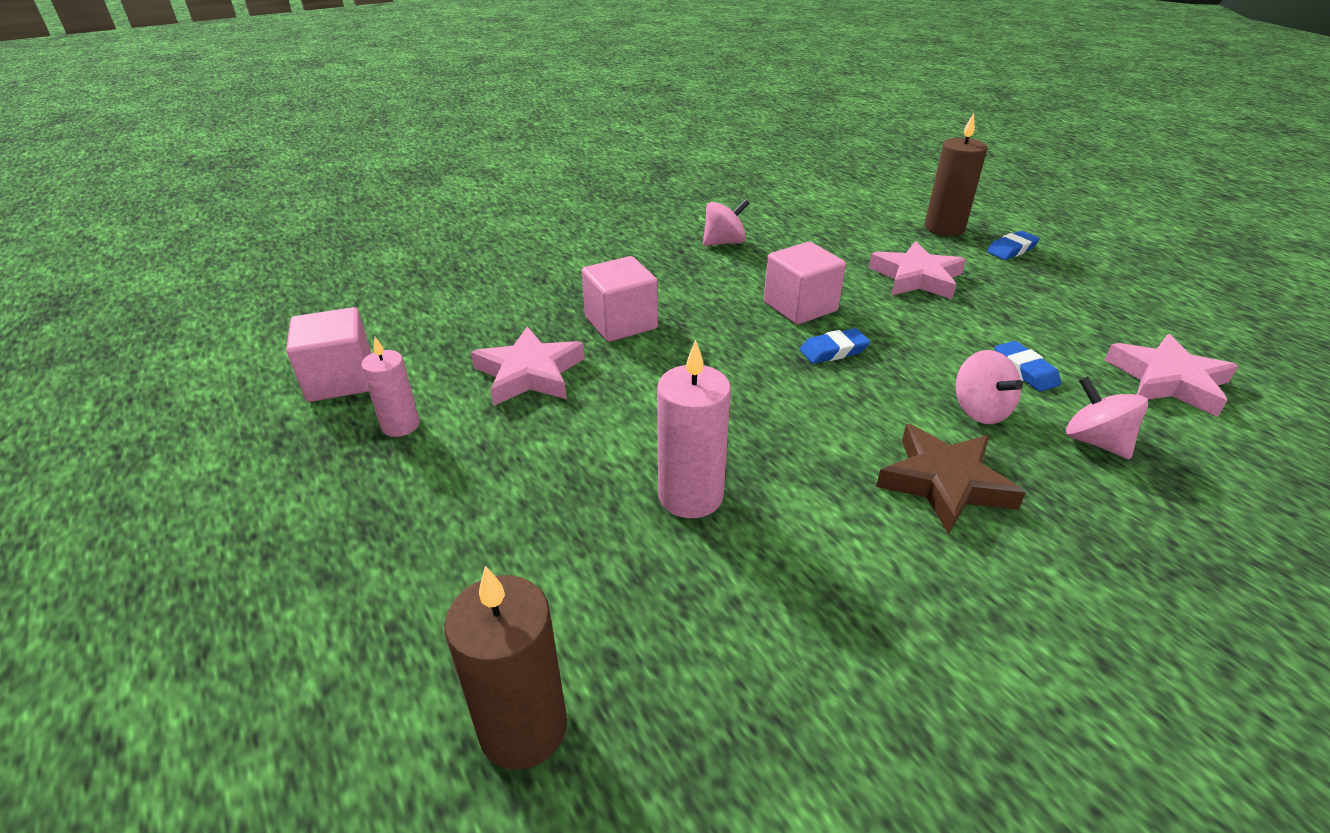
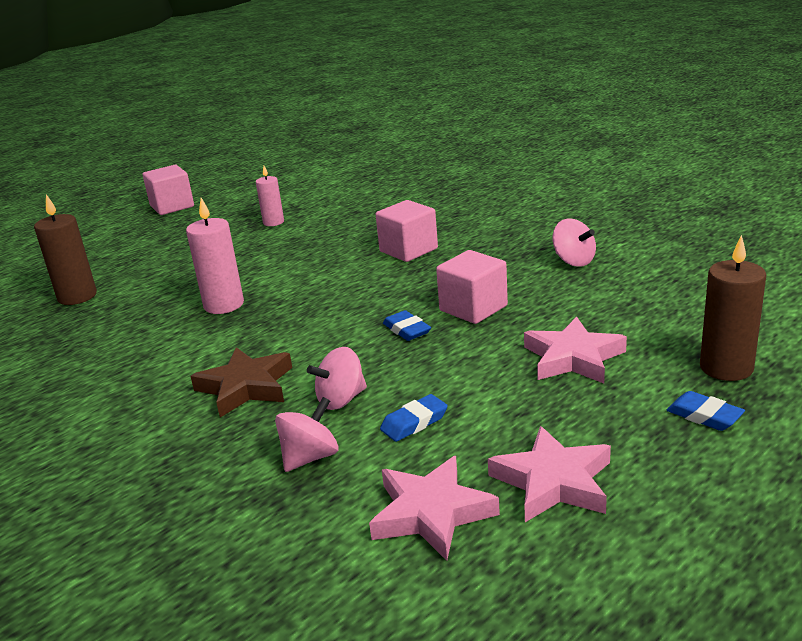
camera: 80 degrees right, 10 degrees down
pink cube [286,307,371,402] -> pink cube moved to [142,165,194,215]
pink star [471,326,585,406] -> pink star moved to [488,426,611,522]

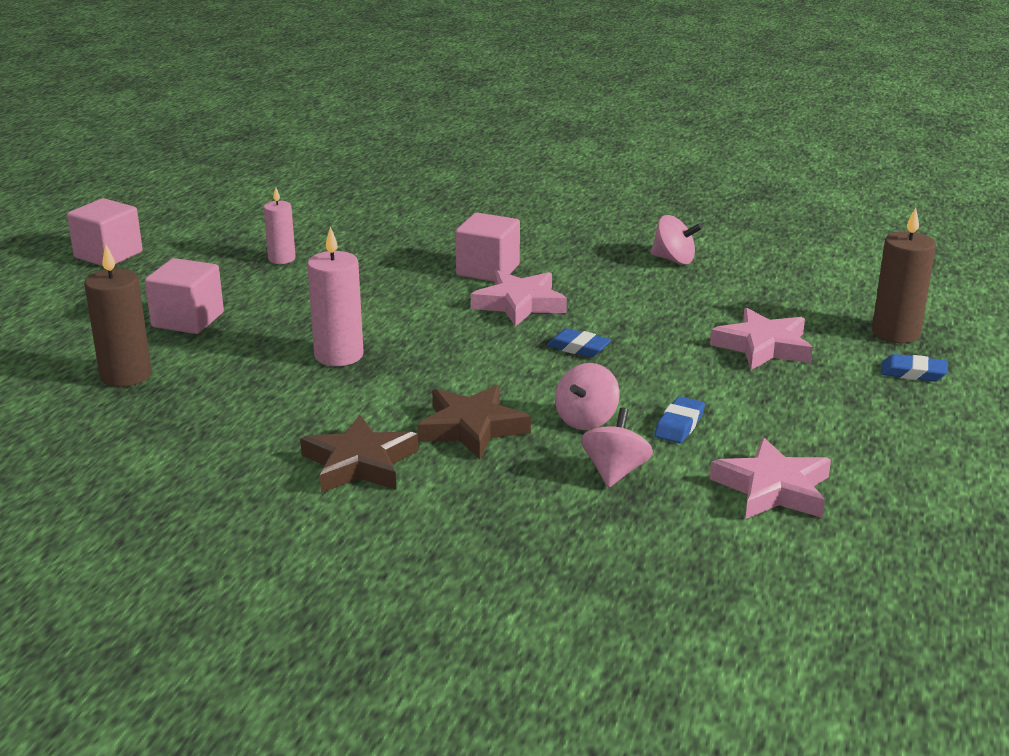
camera: 30 degrees left, 0 degrees up
pink cube [436,250,508,324] -> pink cube moved to [145,258,224,334]
pink star [488,426,611,522] -> pink star moved to [471,270,567,327]
none -> brown star [300,414,418,493]

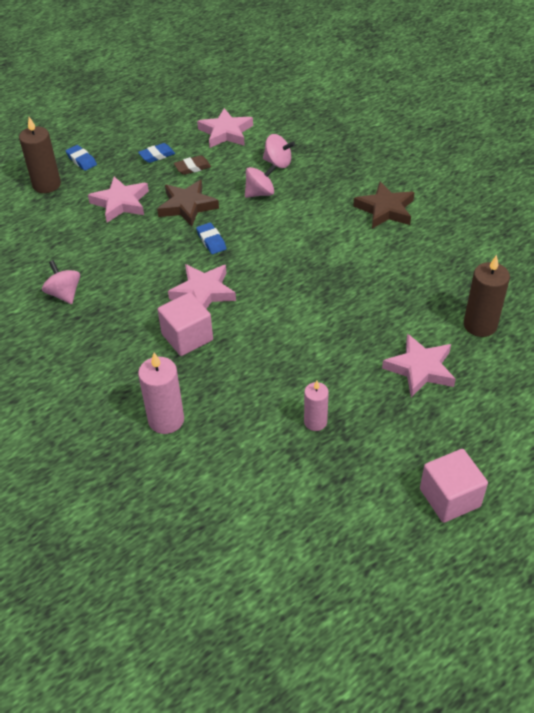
camera: 145 degrees left, 20 degrees up
pink cube [145,258,224,334] -> pink star [382,334,456,397]
pink candle [307,226,364,366] -> pink candle moved to [138,353,184,434]
brown star [417,385,531,459] -> brown star moved to [157,180,219,227]
pink spinning top [581,408,653,488] -> pink spinning top turned 120 degrees counterclockwise [263,134,295,168]
blue eraser [654,396,705,443] -> blue eraser moved to [138,143,175,163]
none -> brown eraser [174,155,211,175]

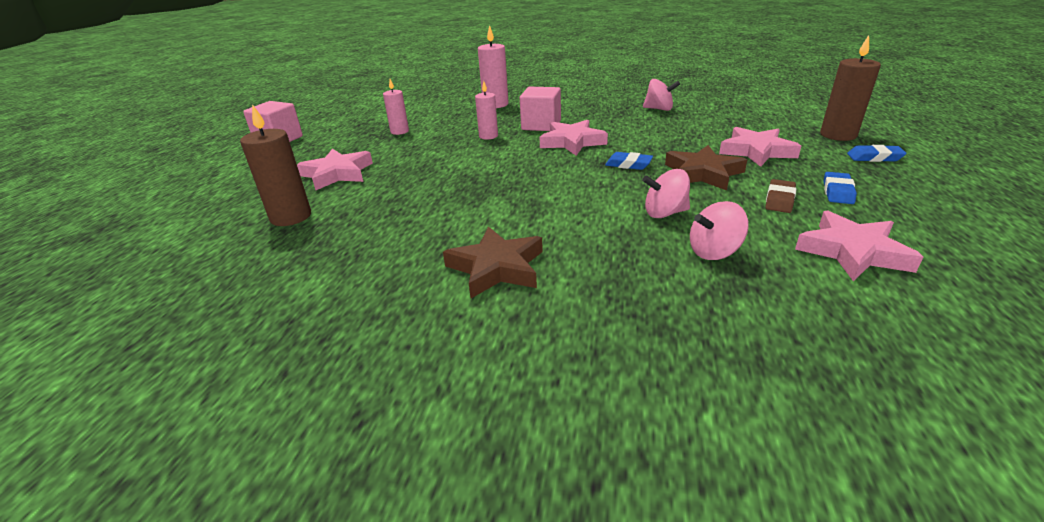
camera: 140 degrees right, 15 degrees down
pink spinning top [245,165,276,198] -> pink spinning top turned 60 degrees clockwise [642,169,690,218]
none -> pink candle [475,81,498,140]

